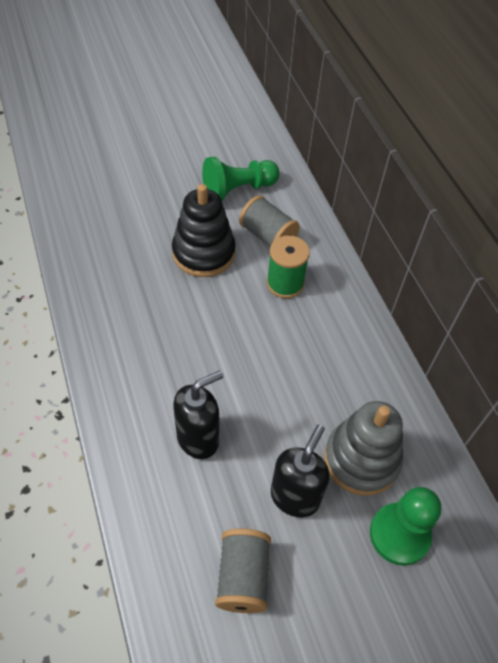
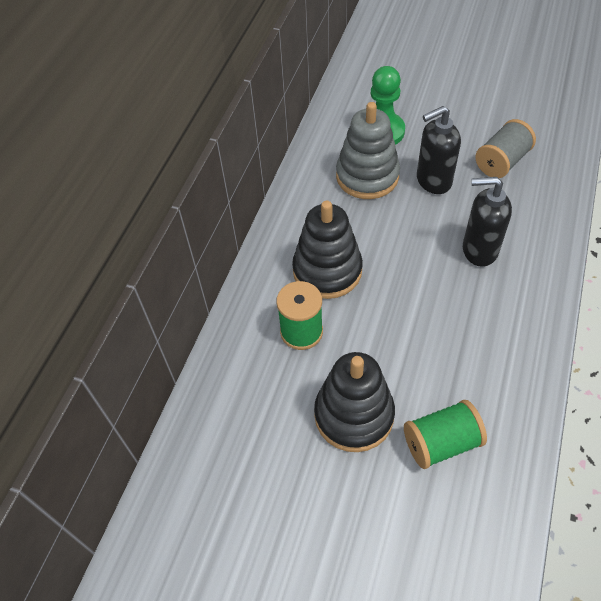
camera: 135 degrees left, 0 degrees up
green pawn [202,157,280,201] -> none
grey spool [239,195,300,247] -> none
none -> black stacking toy [292,201,363,299]
none -> green spool [404,400,487,469]

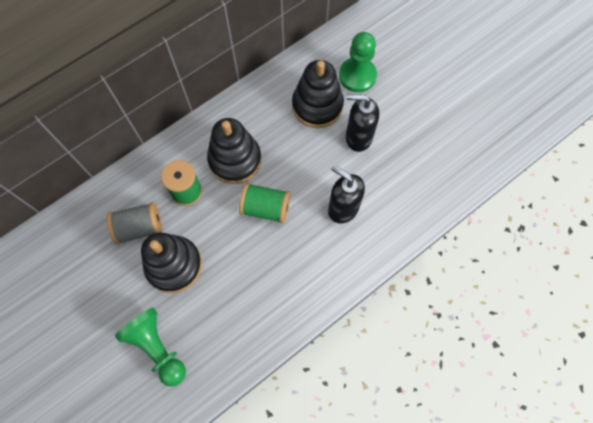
camera: 30 degrees right, 15 degrees up
grey stacking toy [336,102,400,199] -> black stacking toy [292,60,344,128]
green spool [404,400,487,469] -> green spool moved to [239,183,290,224]
grey spool [475,119,536,178] -> grey spool moved to [107,202,162,244]
none -> green pawn [115,308,186,387]

